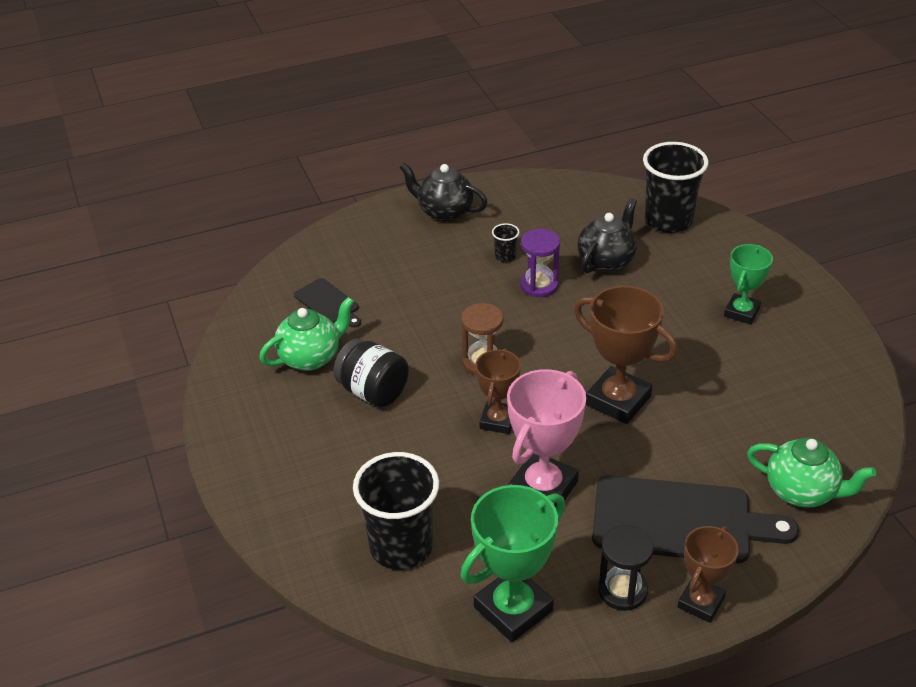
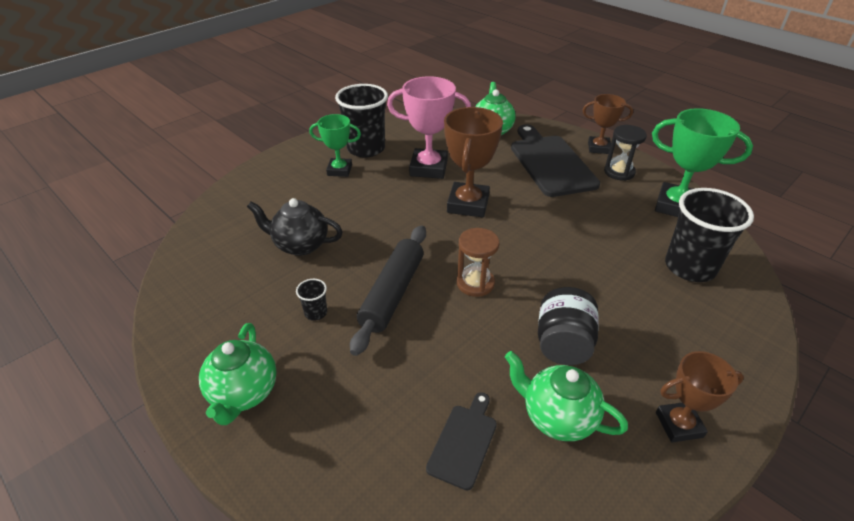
camera: 115 degrees left, 0 degrees up
black teapot [399,163,487,222] -> green teapot [199,323,277,425]
brown trophy [475,348,521,434] -> brown trophy moved to [656,351,744,442]
pink trophy [507,369,586,508] -> pink trophy moved to [387,76,471,179]
purple hourglass [520,229,560,297] -> none
black cup [643,142,709,233] -> black cup moved to [335,84,388,158]
none -> black rolling pin [350,225,426,356]

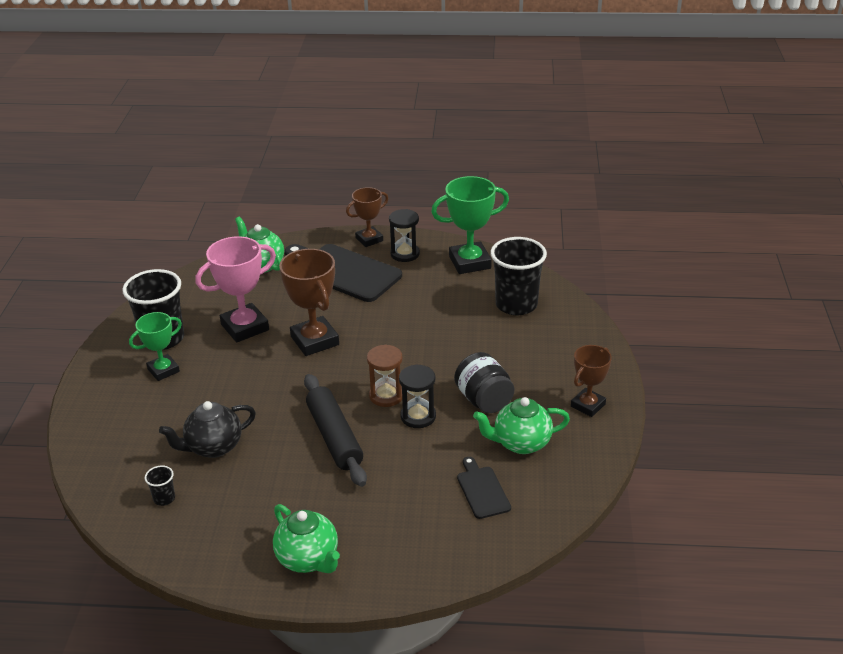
camera: 40 degrees left, 5 degrees down
black cup [296,279,327,321] -> black cup moved to [145,465,175,506]
none -> black hourglass [399,364,436,428]

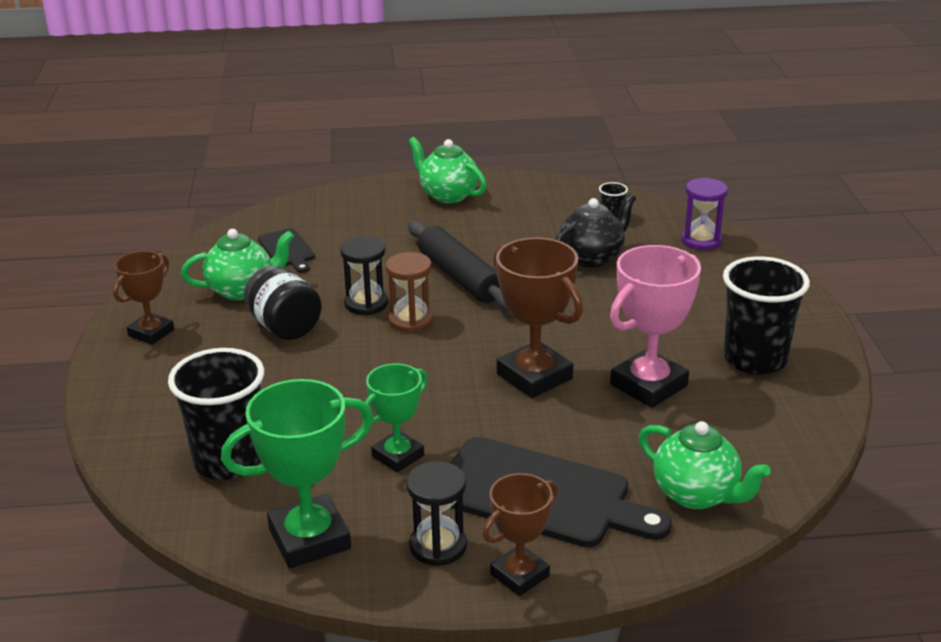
camera: 170 degrees right, 5 degrees down
green trophy [129,312,182,381] -> green trophy moved to [361,364,428,472]
none -> purple hourglass [681,178,728,250]

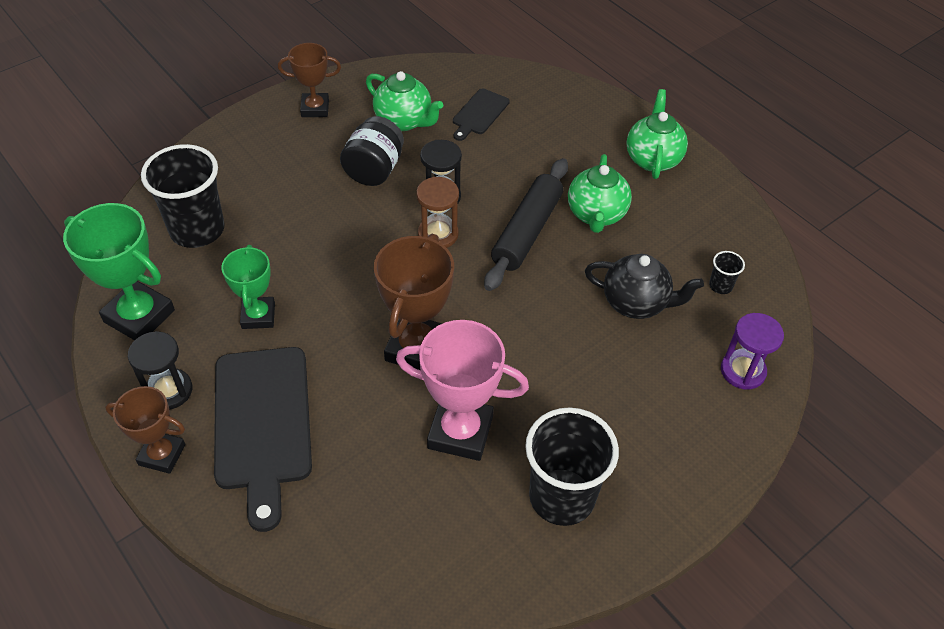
camera: 55 degrees right, 20 degrees up
green trophy [361,364,428,472] -> green trophy turned 75 degrees clockwise [221,245,275,329]
green teapot [639,421,771,509] -> green teapot moved to [568,154,632,233]

